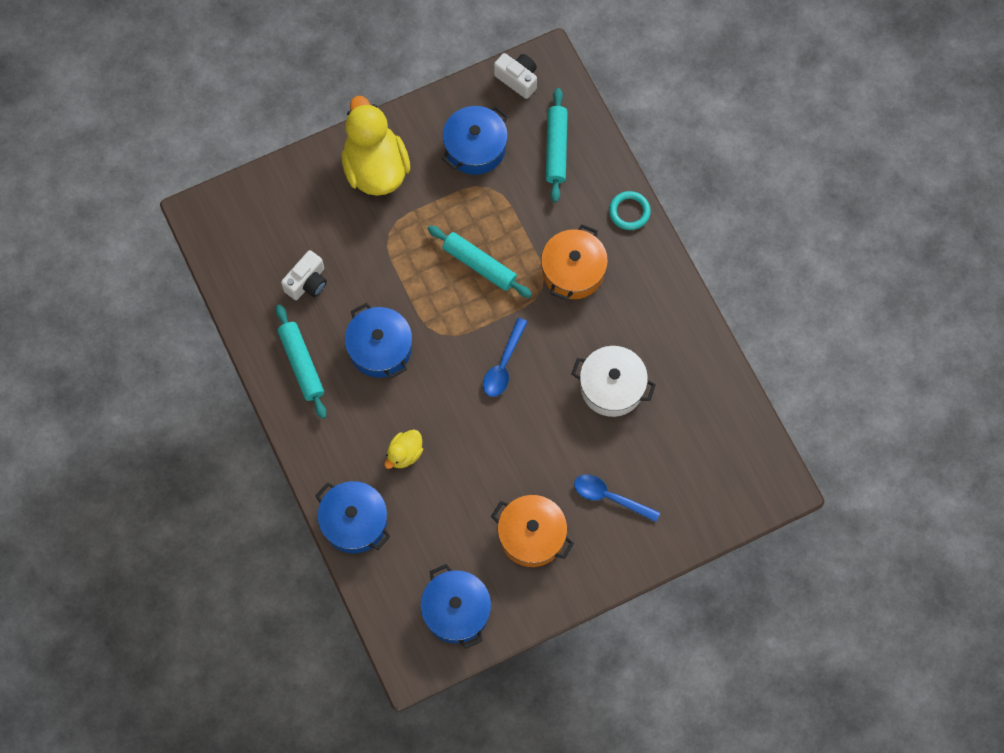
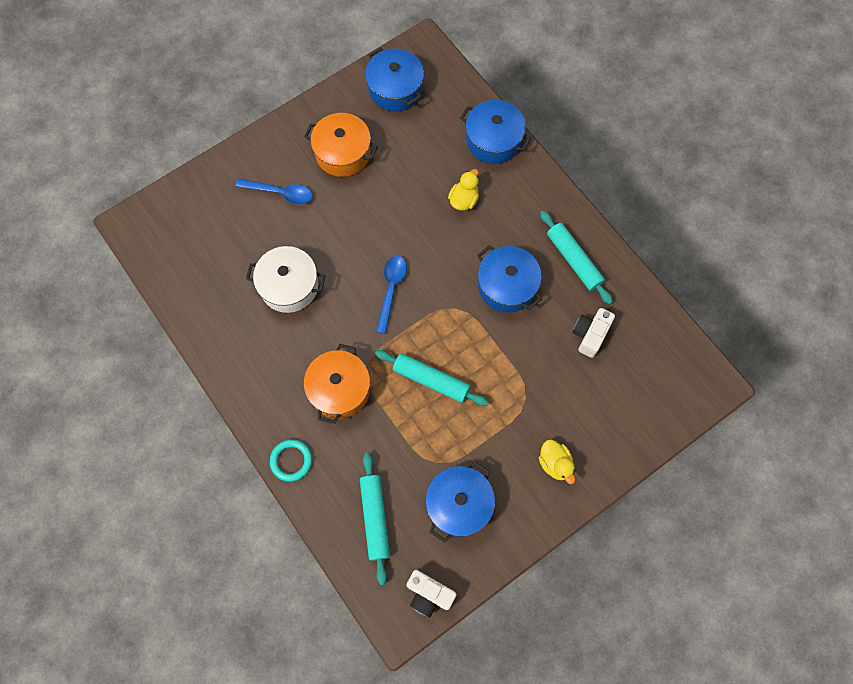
camera: 170 degrees right, 0 degrees up
yellow duck [342,96,410,196] -> yellow duck [539,440,575,484], size x0.47

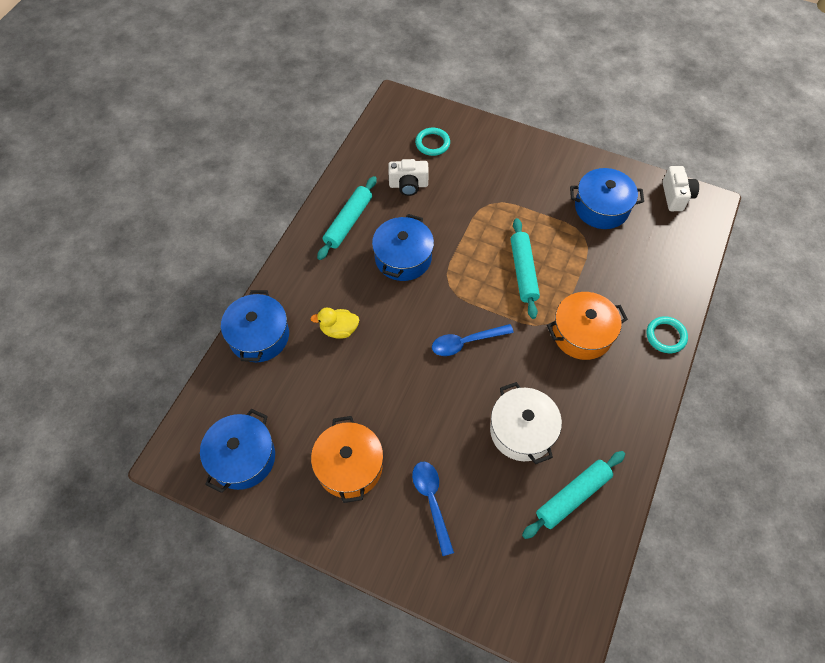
camera: 120 degrees left, 10 degrees down
turquoise rolling pin [360,453,390,585] -> turquoise rolling pin moved to [522,451,625,539]
yellow duck [539,440,575,484] -> none
none -> turquoise ring [415,128,450,156]

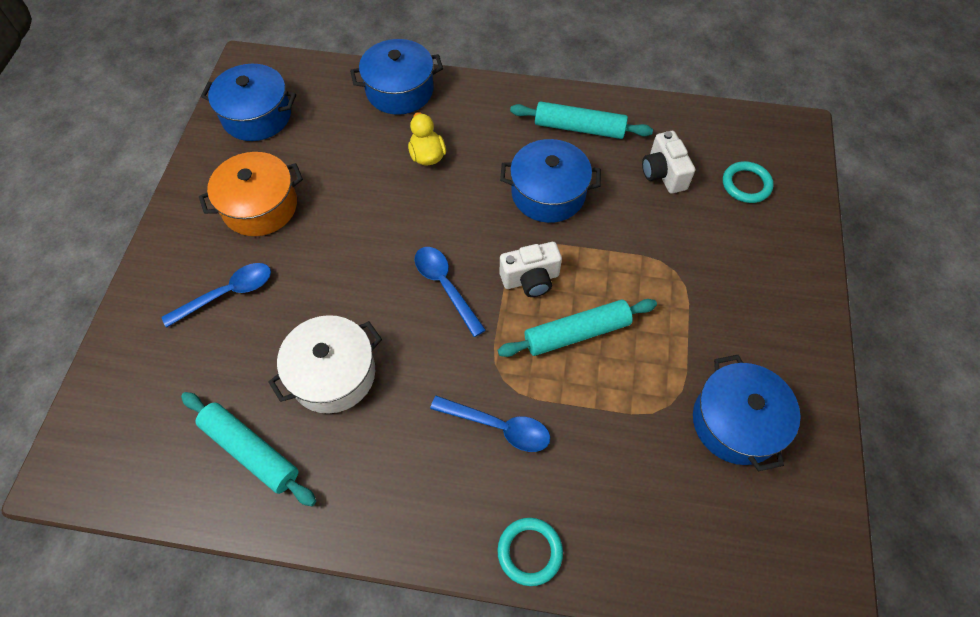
camera: 75 degrees right, 0 degrees up
orange pot [547,292,628,360] -> blue spoon [430,396,550,452]
white camera [662,166,699,211] -> white camera moved to [500,242,562,297]

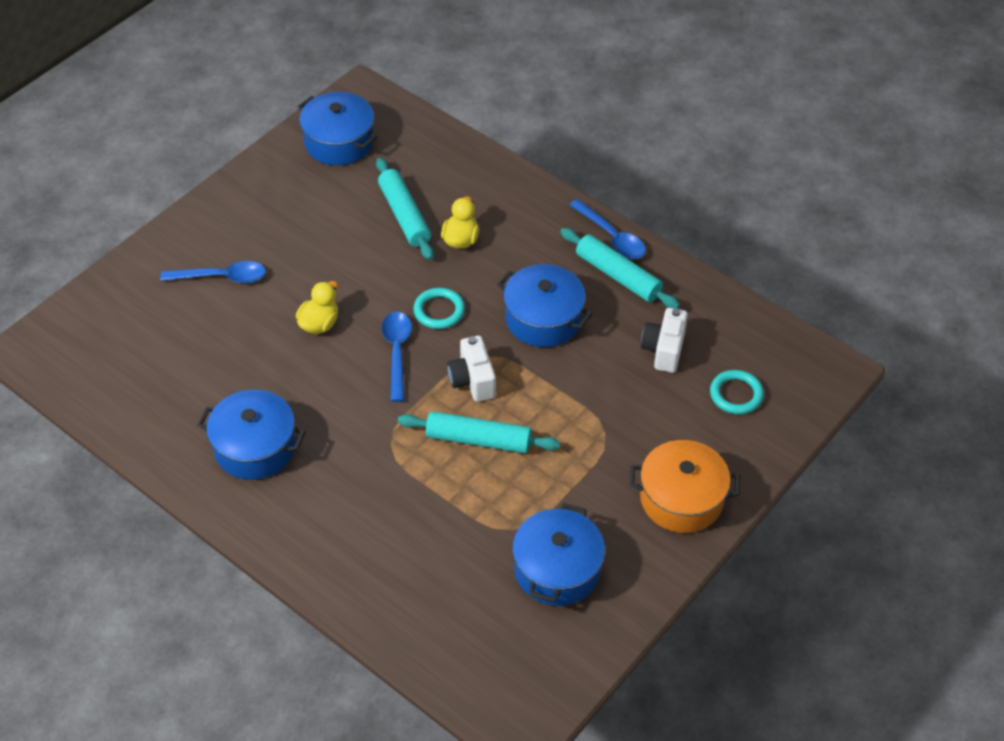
camera: 30 degrees right, 10 degrees down
turquoise rolling pin [181,392,316,506] -> turquoise rolling pin moved to [376,158,434,260]
orange pot [199,152,303,236] -> orange pot moved to [629,440,740,533]
white pot [269,315,382,414] -> none
blue pot [350,39,443,115] -> blue pot moved to [197,390,306,480]
blue spoon [430,396,550,452] -> blue spoon moved to [569,199,646,259]
turquoise ring [497,518,563,586] -> turquoise ring moved to [413,288,465,329]
white camera [500,242,562,297] -> white camera turned 60 degrees clockwise [447,336,496,402]
none -> yellow duck [296,281,338,334]

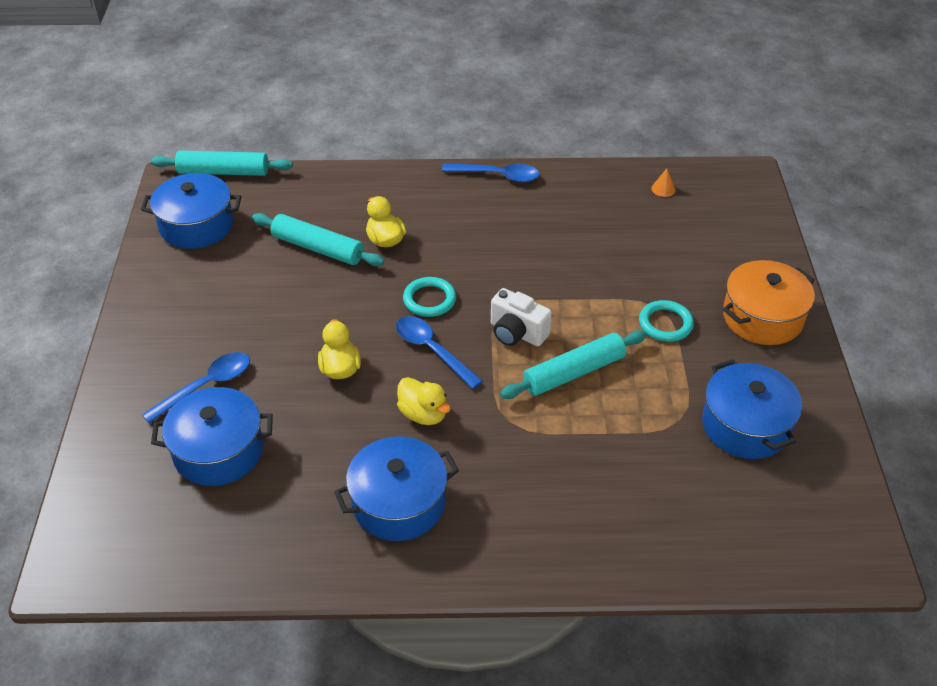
camera: 40 degrees left, 5 degrees down
blue pot [497,264,593,347] -> blue pot moved to [151,387,273,486]
turquoise rolling pin [560,228,680,309] -> turquoise rolling pin moved to [151,151,293,176]
white camera [641,308,688,373] -> none
turquoise ring [710,370,764,414] -> turquoise ring moved to [639,300,694,342]
none -> yellow duck [397,377,451,425]
none -> orange cone [651,168,676,197]

